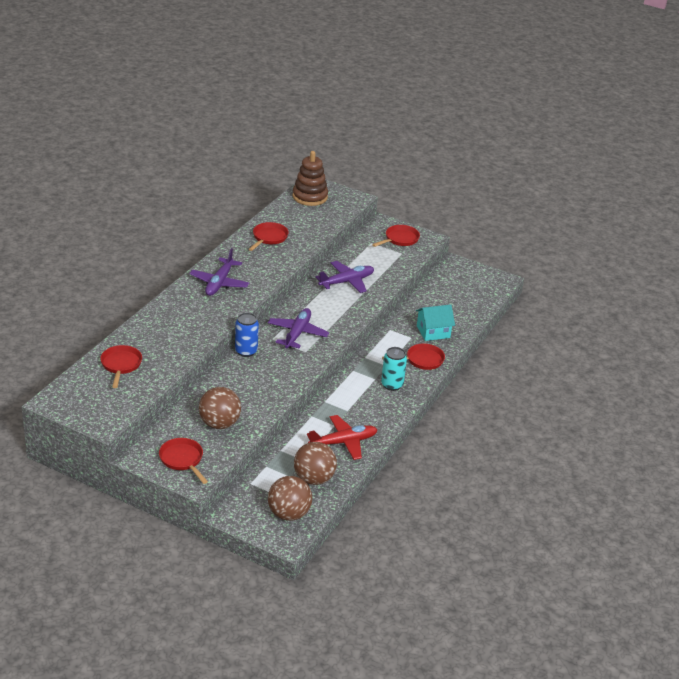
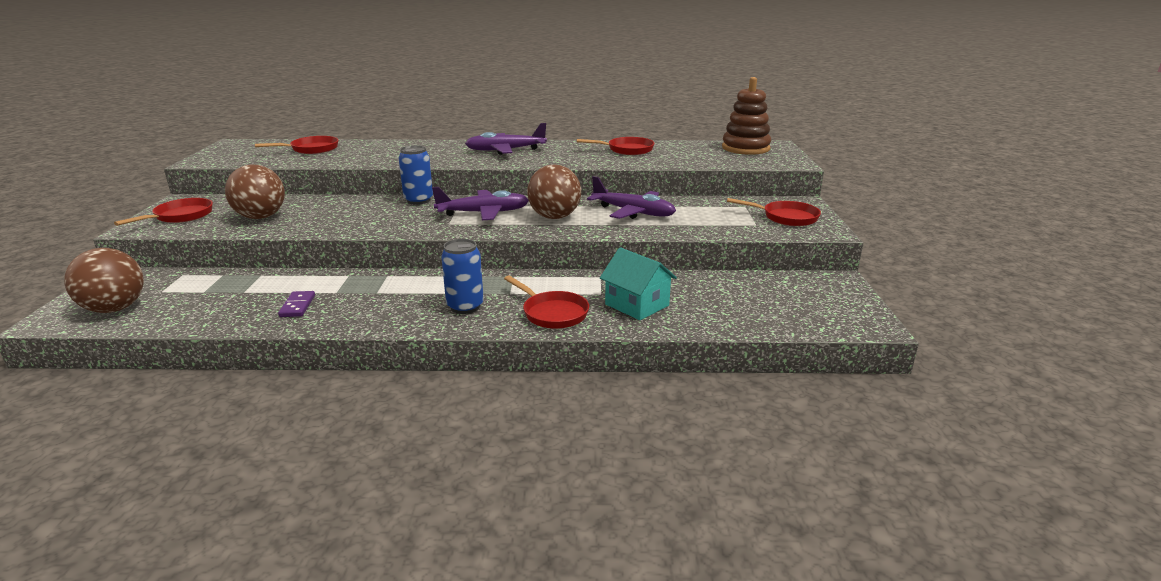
camera: 65 degrees right, 10 degrees down
brown ball [294,442,337,485] -> brown ball moved to [527,164,581,219]
red plane [307,415,378,460] -> purple domino [278,291,315,317]
turquoise can [381,347,407,391] -> blue can [441,239,484,314]

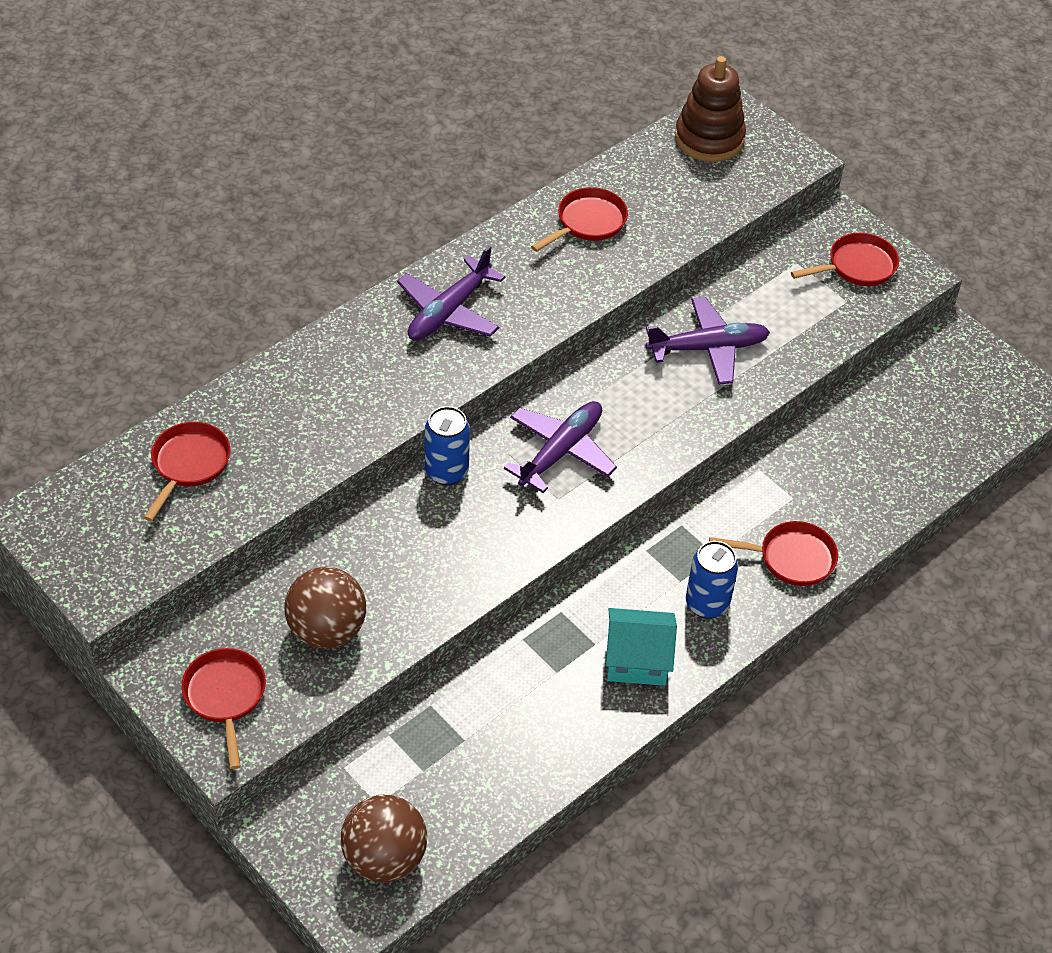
camera: 45 degrees left, 25 degrees up
purple domino [278,291,315,317] -> none
brown ball [527,164,581,219] -> none
turquoise house [600,247,677,320] -> turquoise house moved to [606,608,677,686]

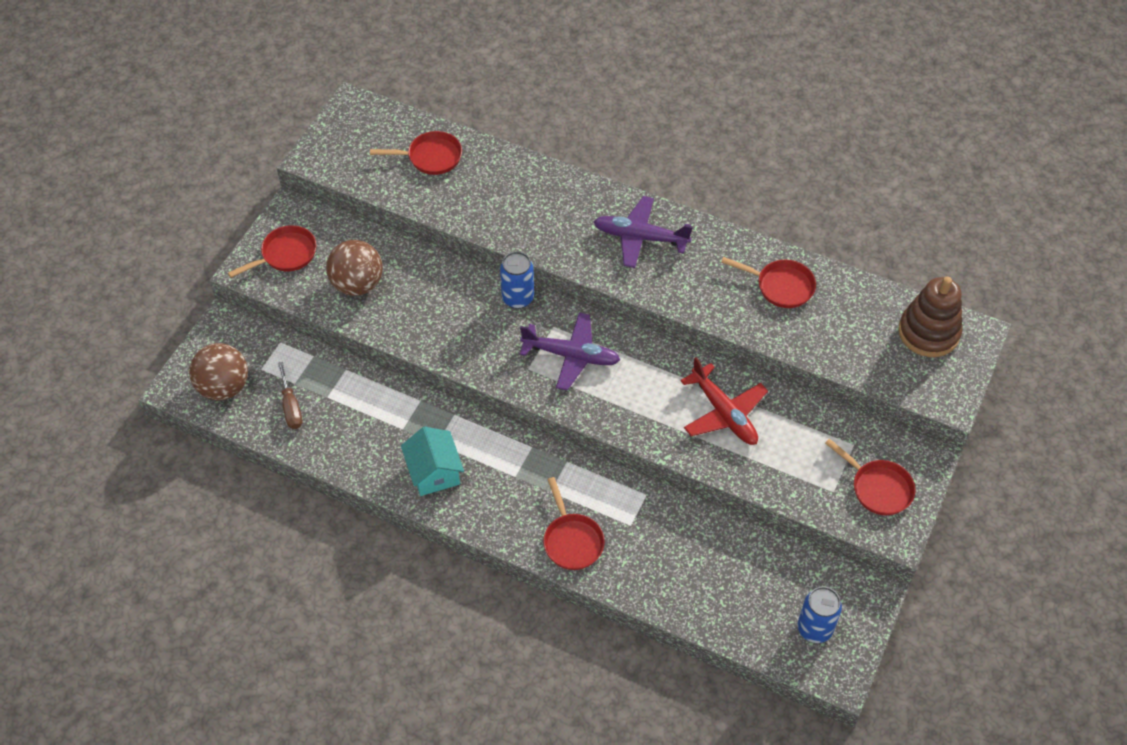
camera: 70 degrees right, 5 degrees up
purple plane [646,297,770,385] -> red plane [680,357,768,445]
blue can [686,541,738,619] -> blue can moved to [797,586,842,643]
none -> brown screwdriver [278,362,302,429]

